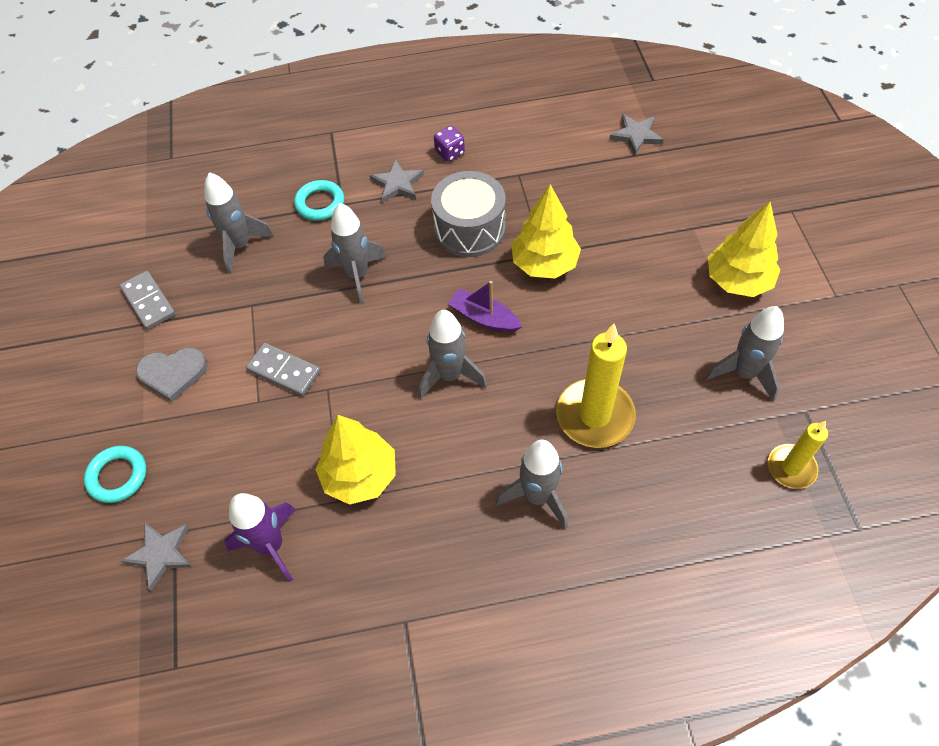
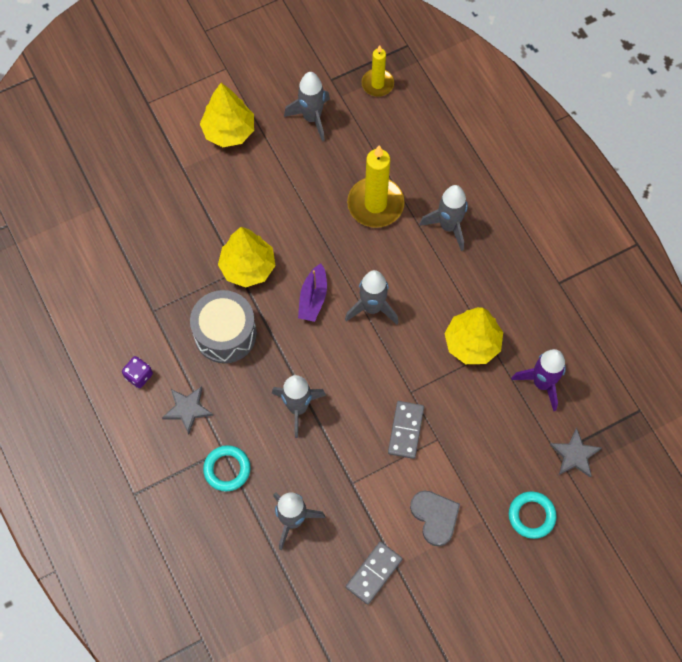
camera: 110 degrees left, 10 degrees up
grey star [609,114,664,155] -> none

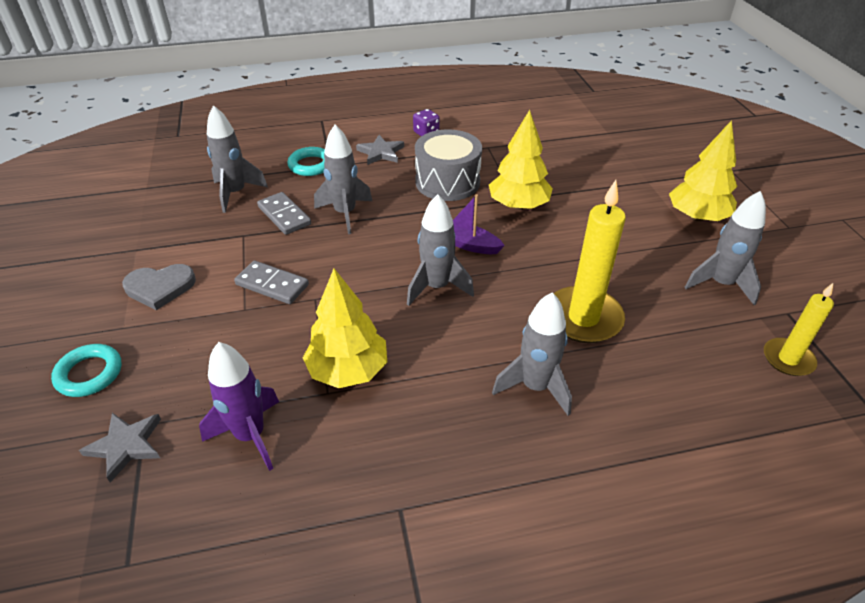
camera: 105 degrees right, 25 degrees down
grey domino [346,542,402,604] -> grey domino moved to [257,192,311,235]

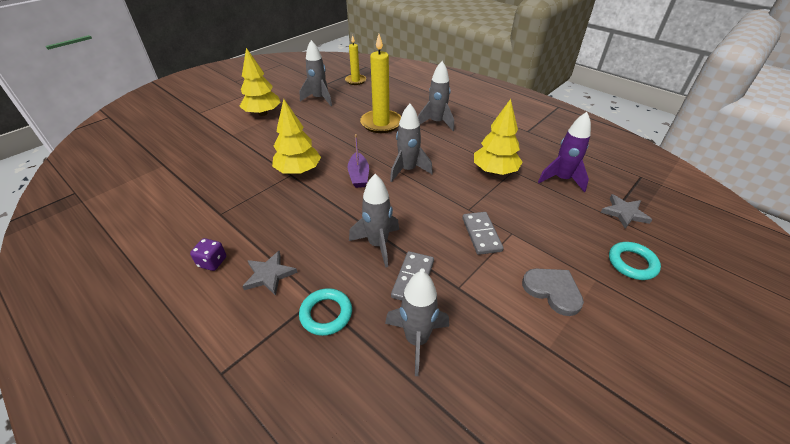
camera: 125 degrees left, 0 degrees up
grey drum [415,129,482,201] -> none

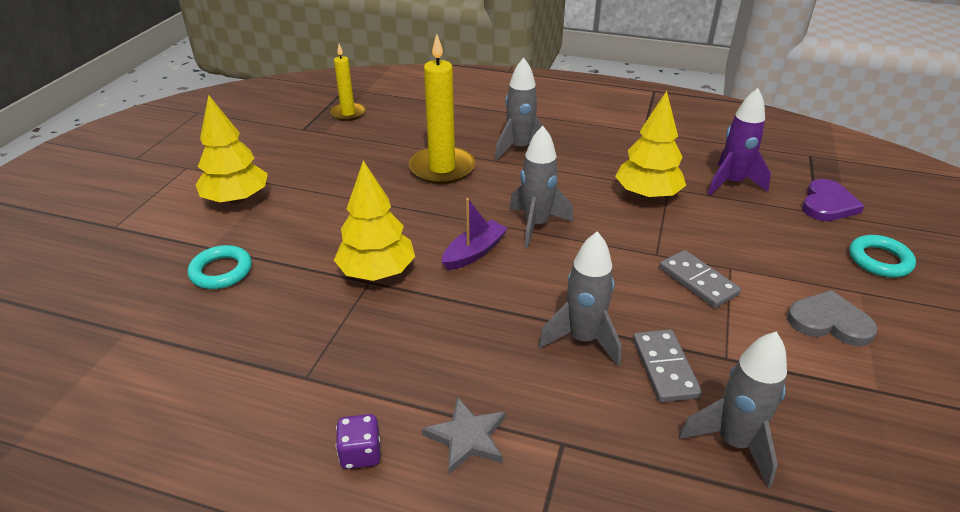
camera: 25 degrees left, 5 degrees down
turquoise ring [299,288,352,336] -> turquoise ring moved to [188,245,252,289]
grey rocket [300,40,332,106] -> none
purple boat [348,134,369,188] -> purple boat turned 105 degrees counterclockwise [442,198,508,270]
grey star [600,194,652,229] -> purple heart [802,179,864,221]

